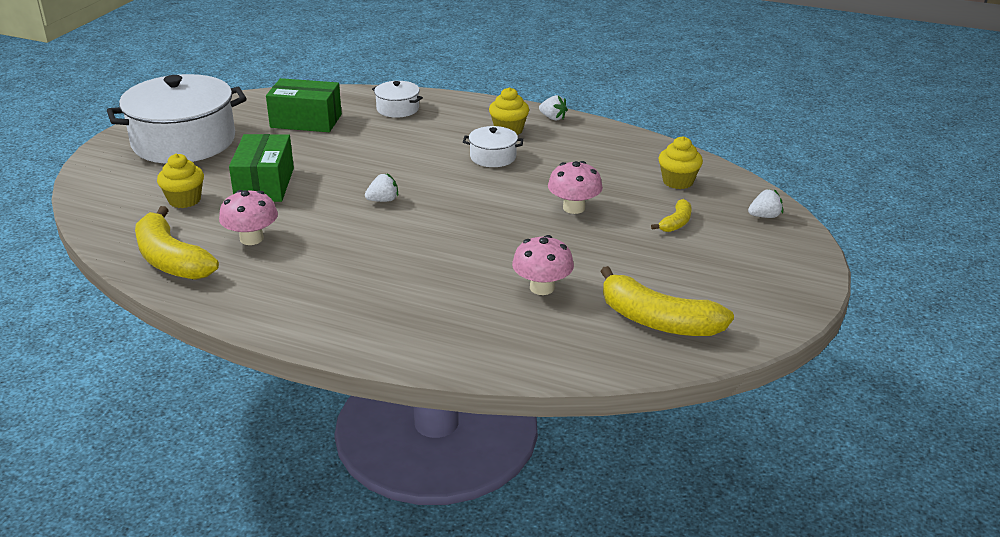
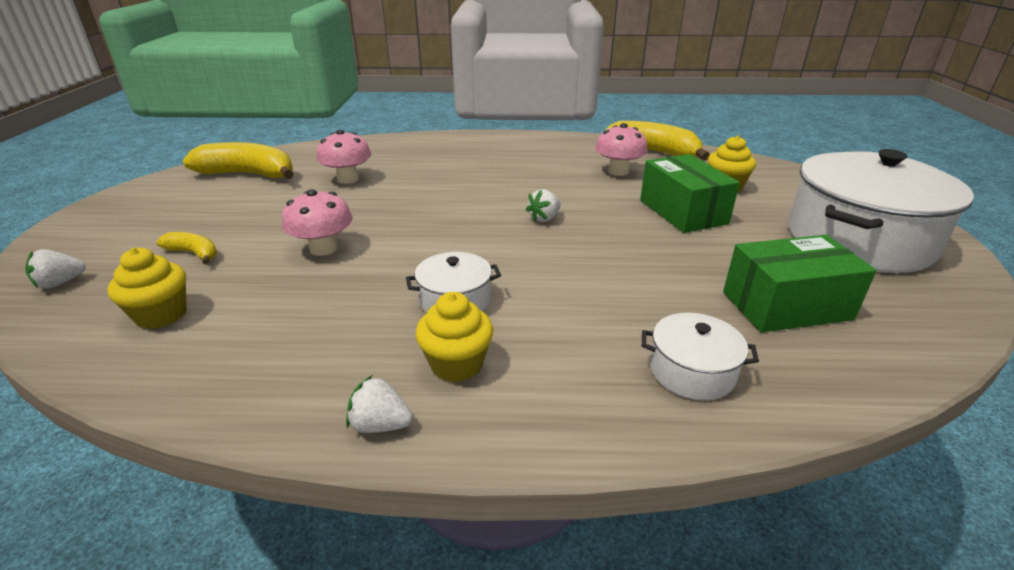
camera: 160 degrees right, 0 degrees up
yellow banana [651,199,692,232] -> yellow banana turned 105 degrees clockwise [156,232,217,264]

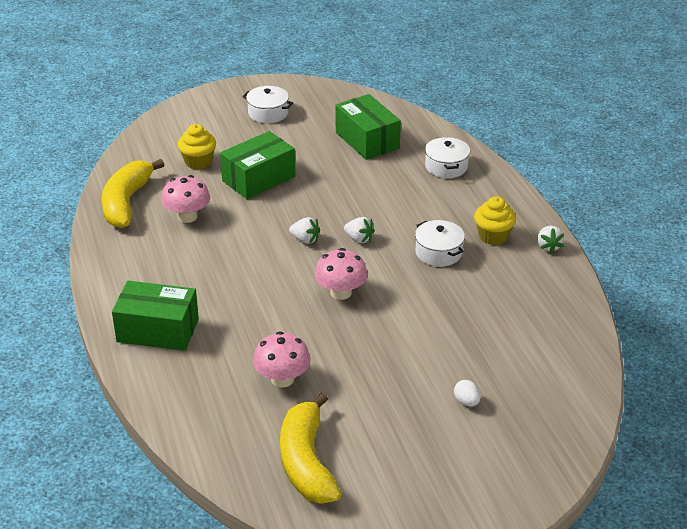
camera: 110 degrees left, 5 degrees up
white strawberry [25,249,86,289] -> white strawberry moved to [344,217,375,243]
yellow cupcake [108,248,187,329] -> none
yellow banana [156,232,217,264] -> white egg [454,380,480,406]
pink mushroom [282,189,353,256] -> pink mushroom moved to [315,248,367,300]
white pot [788,149,974,273] -> white pot [242,86,293,123], size x0.45
none -> green box [112,281,199,351]

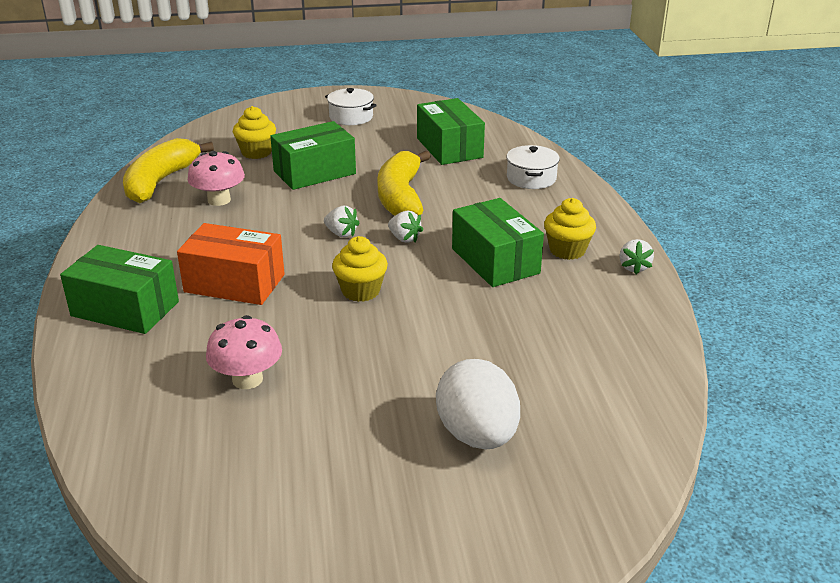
camera: 10 degrees right, 5 degrees down
yellow banana [280,393,341,504] -> yellow banana moved to [377,150,431,215]
pink mushroom [315,248,367,300] -> yellow cupcake [332,236,388,302]
white pot [415,220,465,267] -> green box [452,198,544,287]
white egg [454,380,480,406] -> white egg [436,359,520,449], size x2.42
none -> orange box [177,223,285,305]

